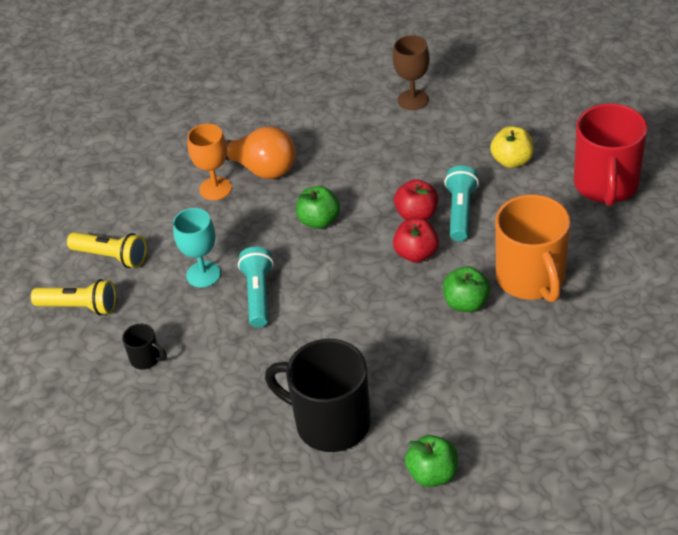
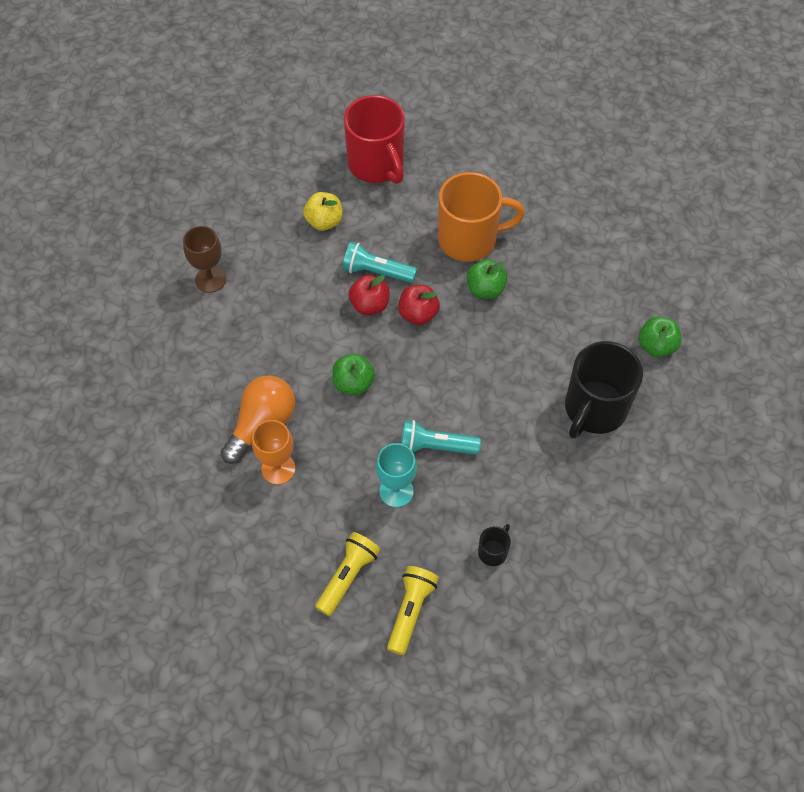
camera: 85 degrees left, 15 degrees up
red mug [574,103,647,206] -> red mug turned 45 degrees clockwise [344,95,405,184]

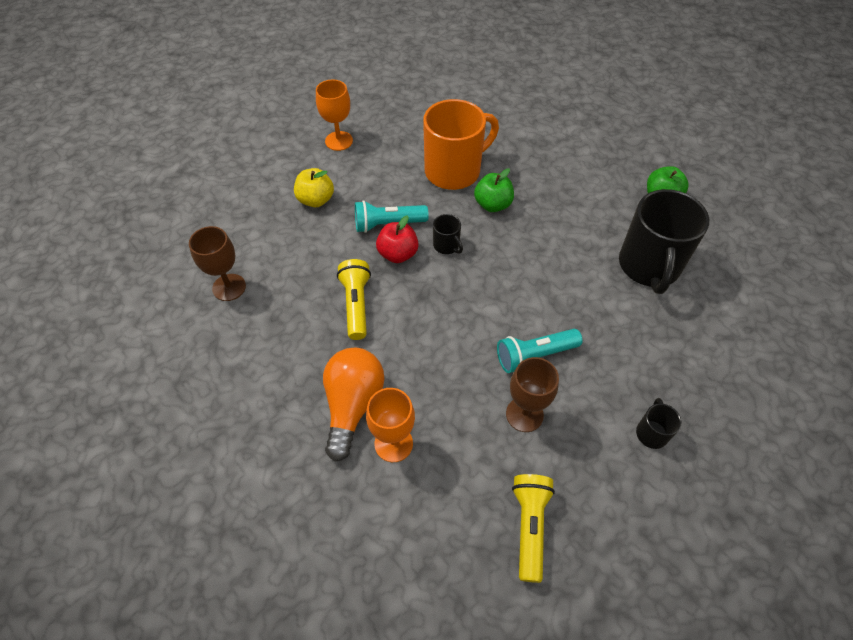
camera: 25 degrees left, 5 degrees down
green apple [332,354,375,396] -> none
red mug [344,95,405,184] -> orange goblet [316,80,353,151]
turquoise goblet [376,443,417,507] -> brown goblet [506,357,559,432]
yellow flashlight [387,566,439,655] -> yellow flashlight moved to [337,259,371,340]
red apple [398,285,440,325] -> black mug [433,214,463,254]

